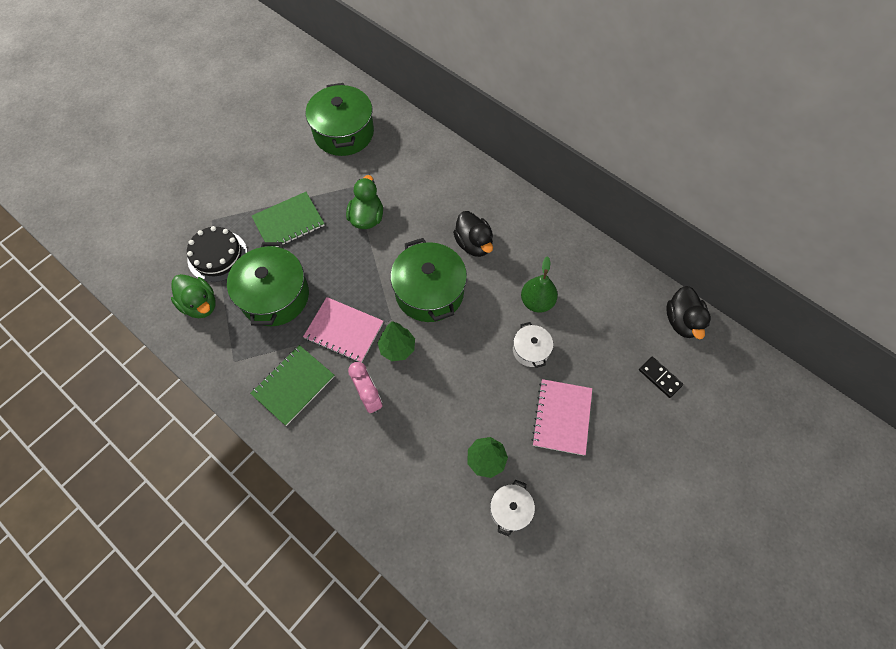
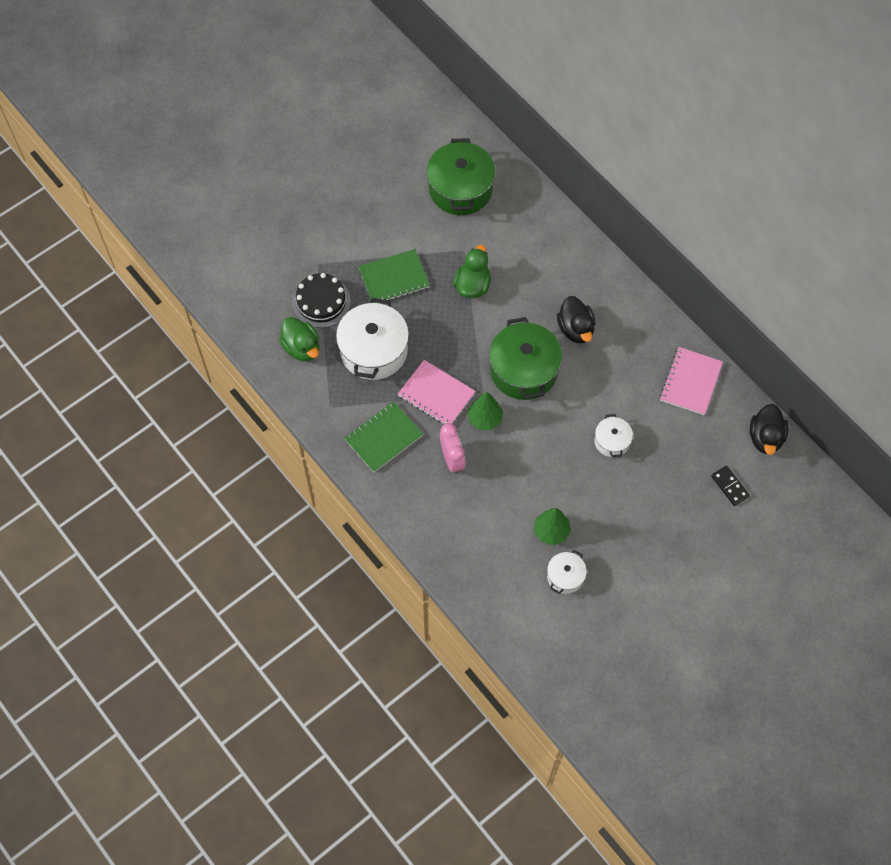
camera: 10 degrees right, 0 degrees up
green pot [227,242,309,326] -> white pot [336,298,409,380]
green pear [521,256,558,313] -> none
pink notebook [532,379,592,455] -> pink notebook moved to [660,347,723,415]

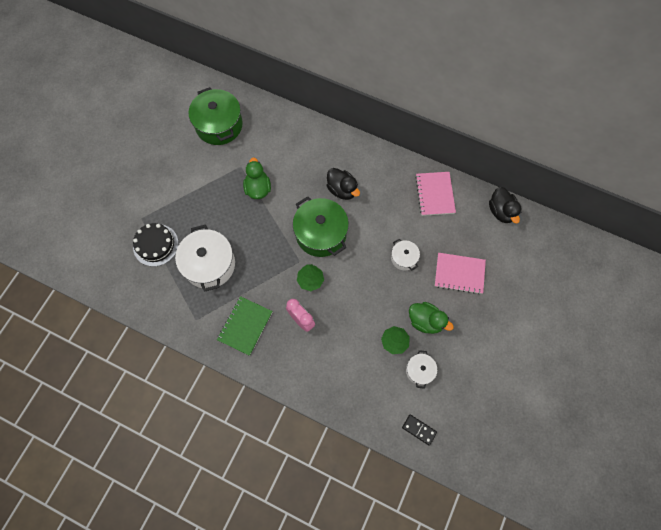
camera: 25 degrees left, 5 degrees up
green duck [279,317,320,361] -> green duck moved to [409,302,454,334]
green notebook [358,249,430,303] -> none
pink notebook [398,360,476,424] -> pink notebook moved to [435,253,486,294]
black domino [711,466,750,506] -> black domino moved to [402,415,437,446]

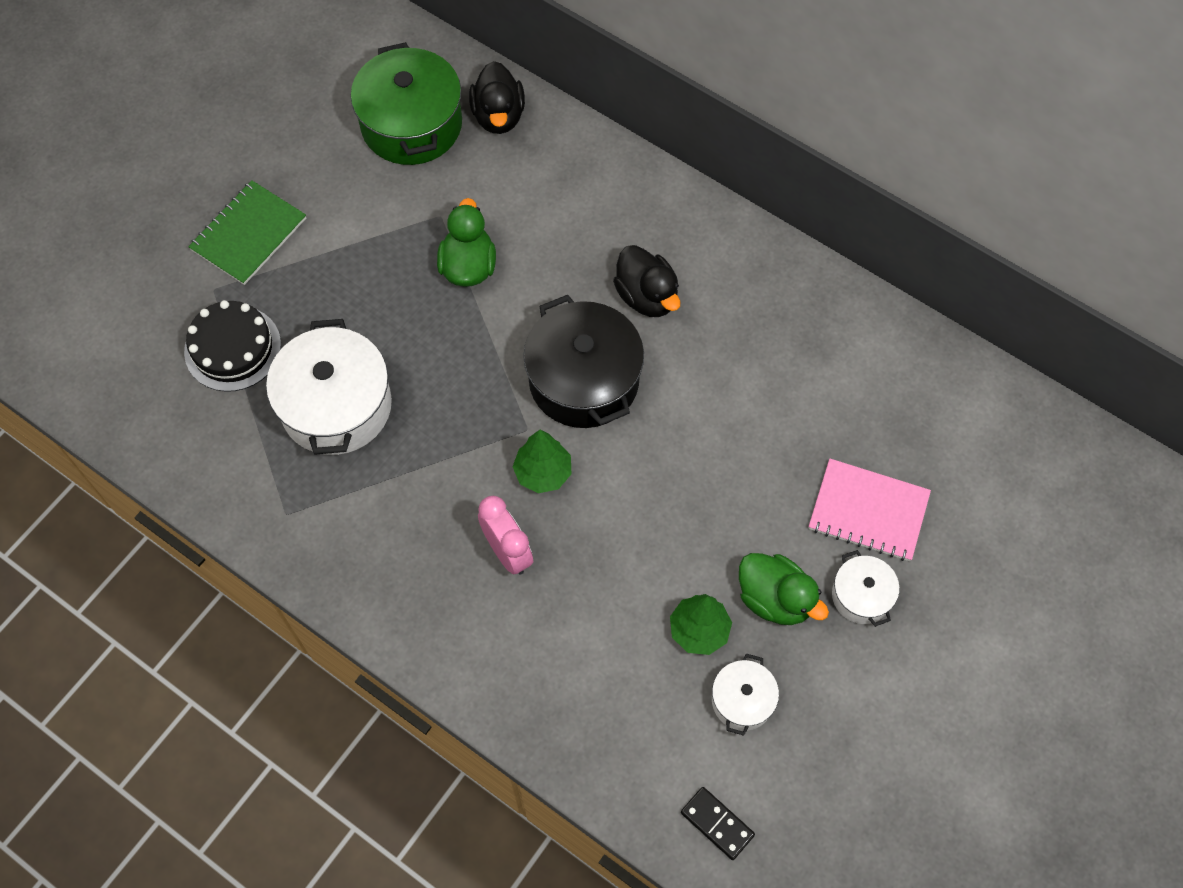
camera: 10 degrees right, 5 degrees down
green notebook [217,296,273,356] -> green notebook moved to [188,180,306,285]
green pot [293,196,349,257] -> black pot [523,295,644,428]
white pot [391,239,420,270] -> white pot moved to [832,550,899,627]
pink notebook [415,172,456,216] -> none
black duck [489,187,521,223] -> black duck moved to [469,61,525,134]

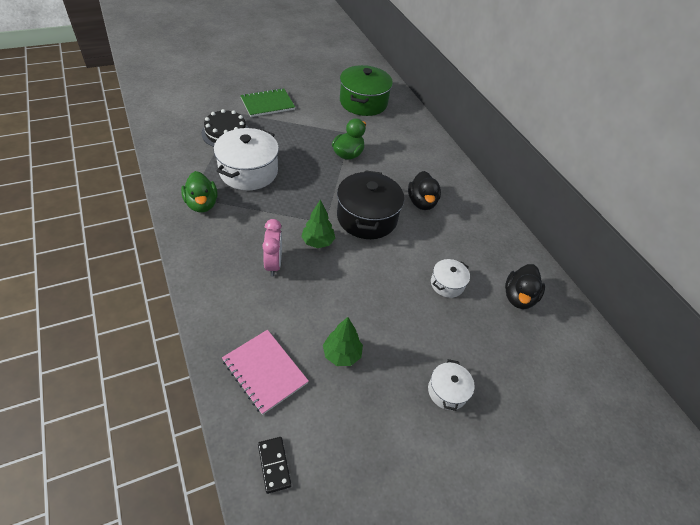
camera: 25 degrees right, 15 degrees down
black duck [469,61,525,134] -> black duck moved to [505,264,545,309]
white pot [712,653,779,736] -> white pot moved to [431,259,470,298]
green duck [739,553,829,625] -> green duck moved to [181,171,218,212]
pink notebook [808,459,931,561] -> pink notebook moved to [222,330,309,415]

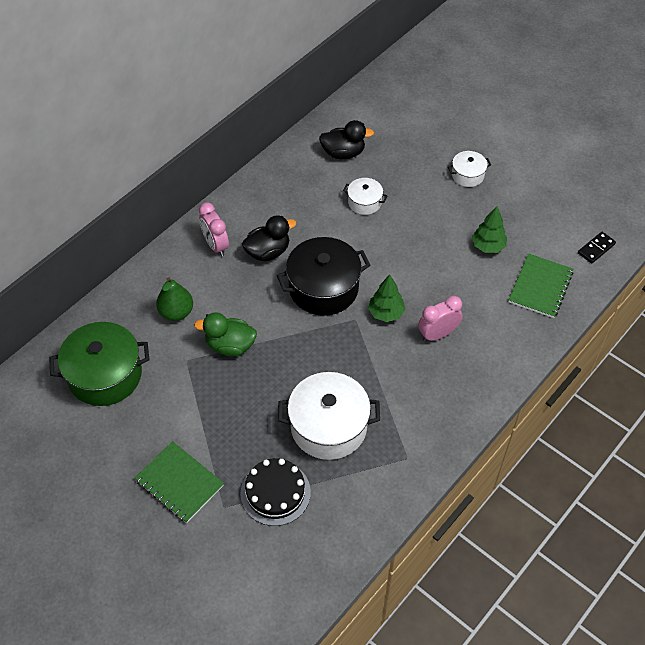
camera: 110 degrees left, 5 degrees up
green duck [181,171,218,212] -> none
pink notebook [222,330,309,415] -> green notebook [509,253,573,318]
none -> green pear [156,277,193,321]
none -> pink clock [199,202,229,256]

